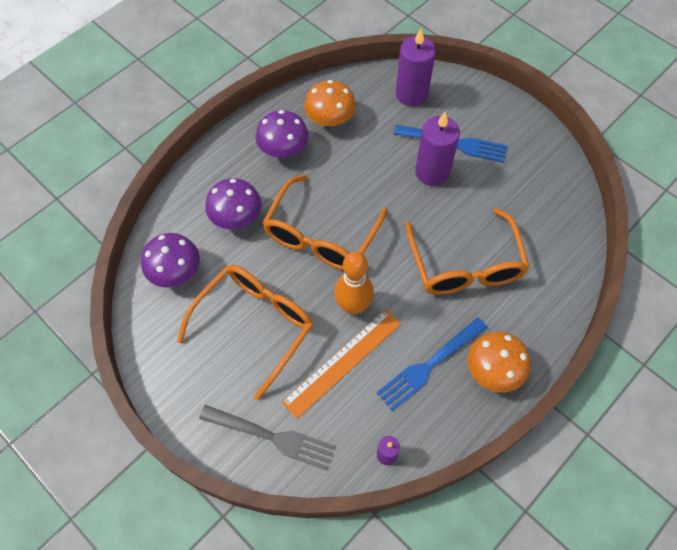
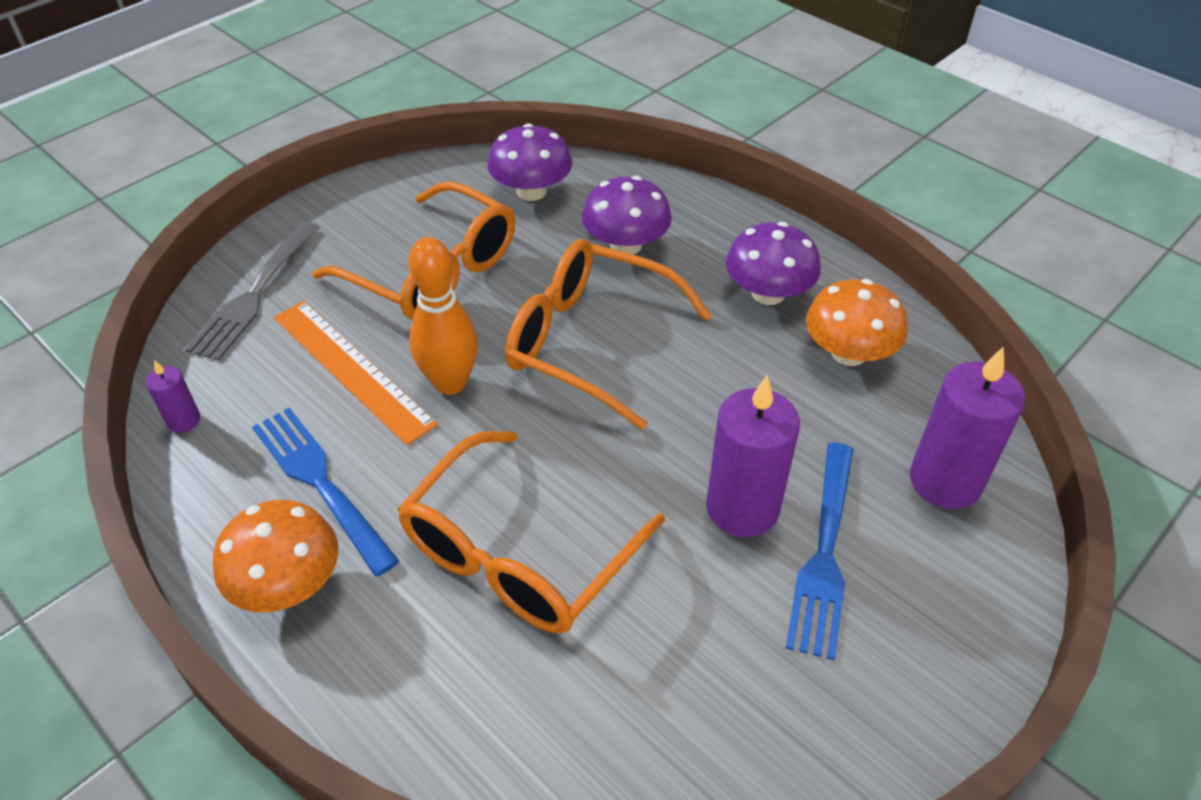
camera: 90 degrees right, 15 degrees down
orange glasses [406,208,530,295] -> orange glasses turned 45 degrees counterclockwise [398,431,665,634]

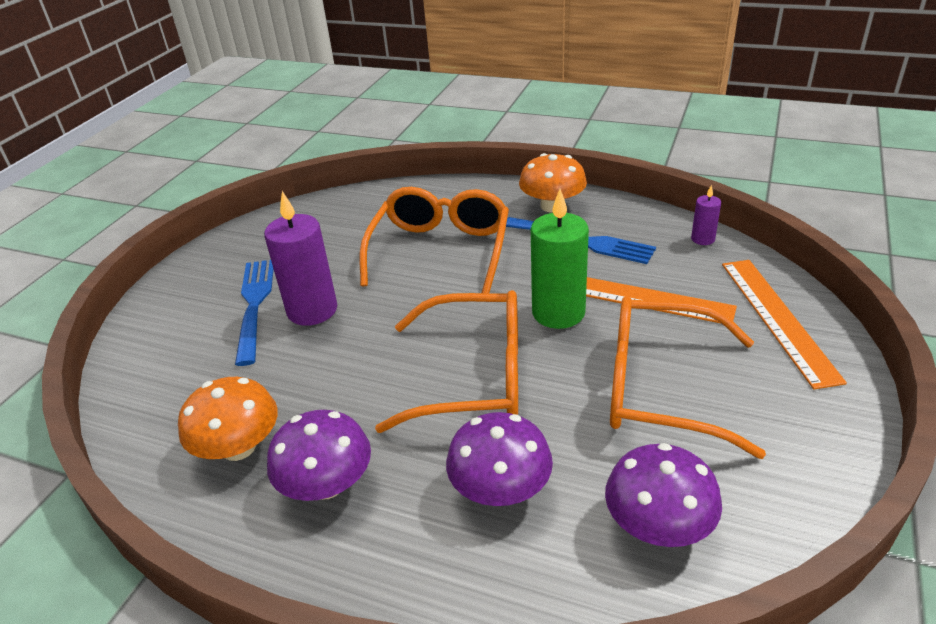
camera: 160 degrees right, 10 degrees down
grey fork [185,222,320,361] -> orange ruler [722,260,847,390]
orange bowling pin [409,237,478,395] -> green candle [531,189,589,329]
purple candle [910,347,1025,509] -> none

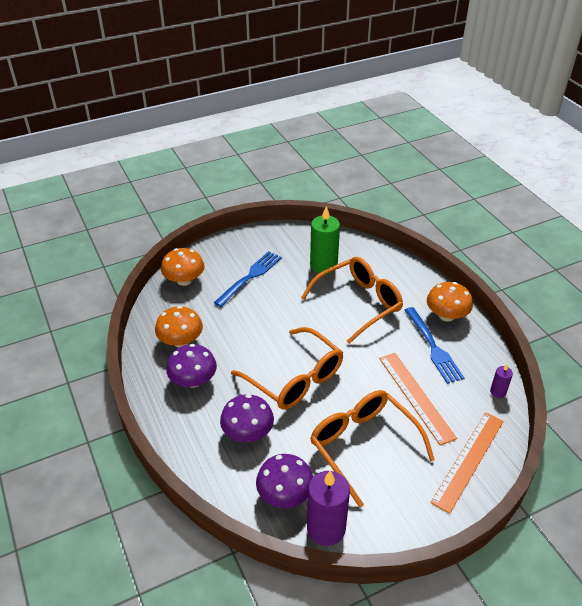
camera: 40 degrees right, 5 degrees up
purple candle [264,191,337,326] -> purple candle moved to [307,470,350,546]
green candle [531,189,589,329] -> green candle moved to [310,206,340,274]
none -> orange mushroom [161,248,205,286]

